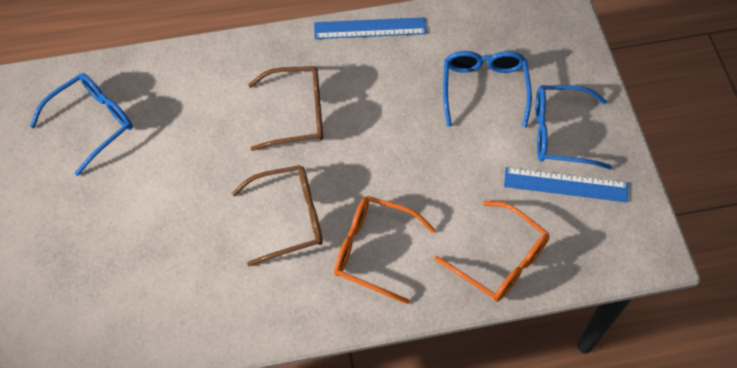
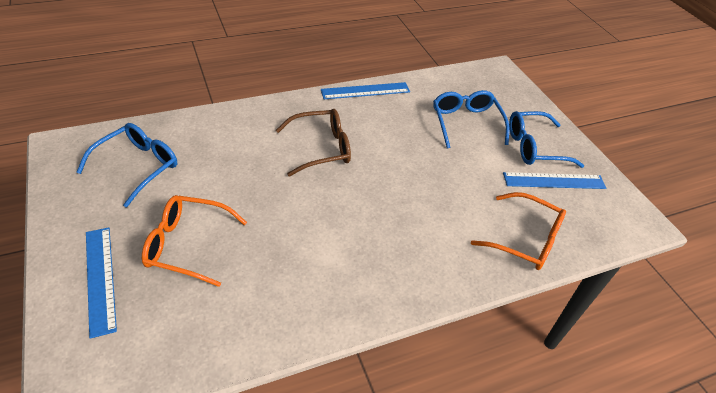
camera: 15 degrees left, 15 degrees down
brown glasses [232,165,323,266] -> none
orange glasses [334,196,436,304] -> orange glasses moved to [142,195,247,287]
none -> blue ruler [86,227,117,339]

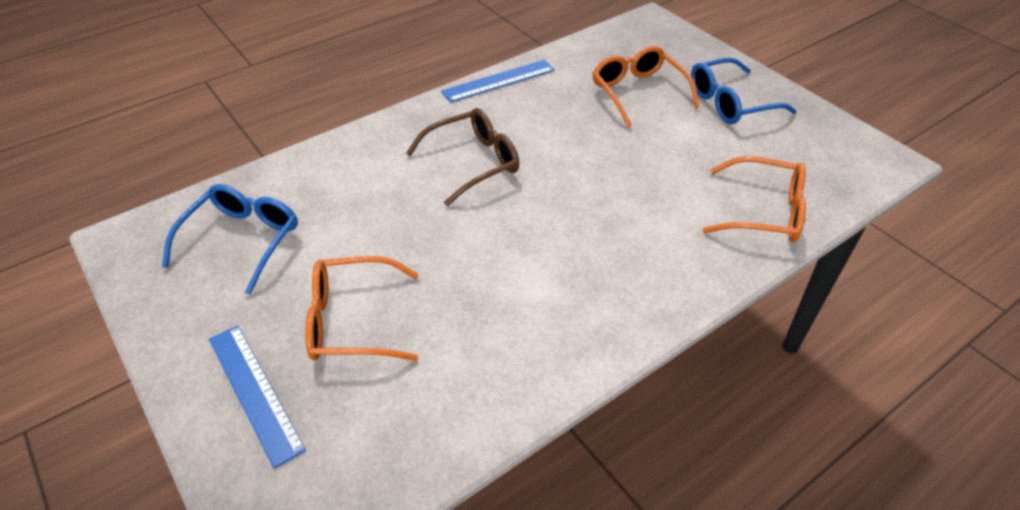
camera: 10 degrees left, 0 degrees up
blue glasses [433,90,510,149] -> orange glasses [593,46,699,127]
blue ruler [503,172,606,189] -> none

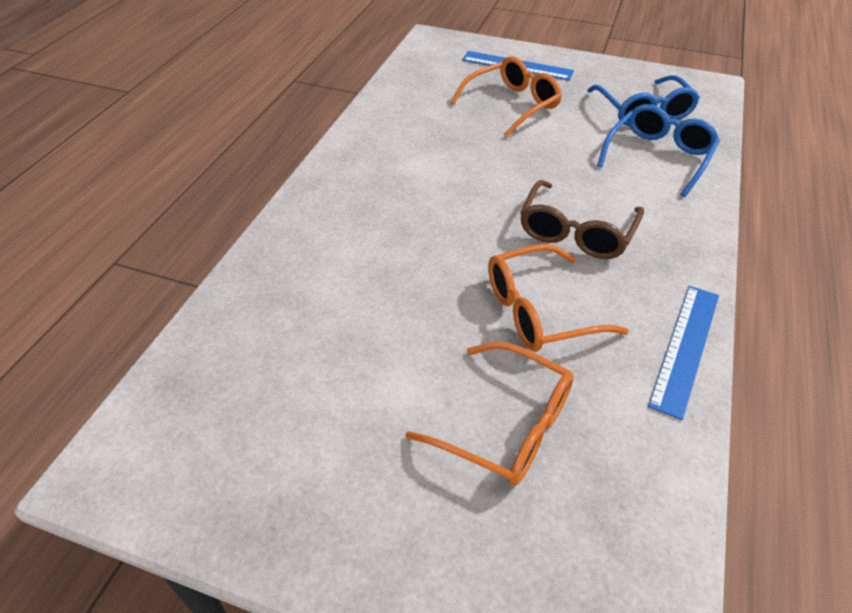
camera: 145 degrees right, 0 degrees up
blue glasses [691,57,797,124] -> blue glasses moved to [597,104,720,197]
orange glasses [703,156,806,242] -> orange glasses moved to [488,244,629,352]

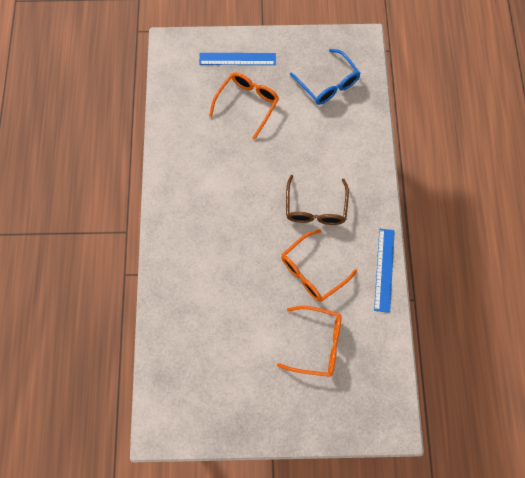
camera: 20 degrees left, 25 degrees up
blue glasses [597,104,720,197] -> none

